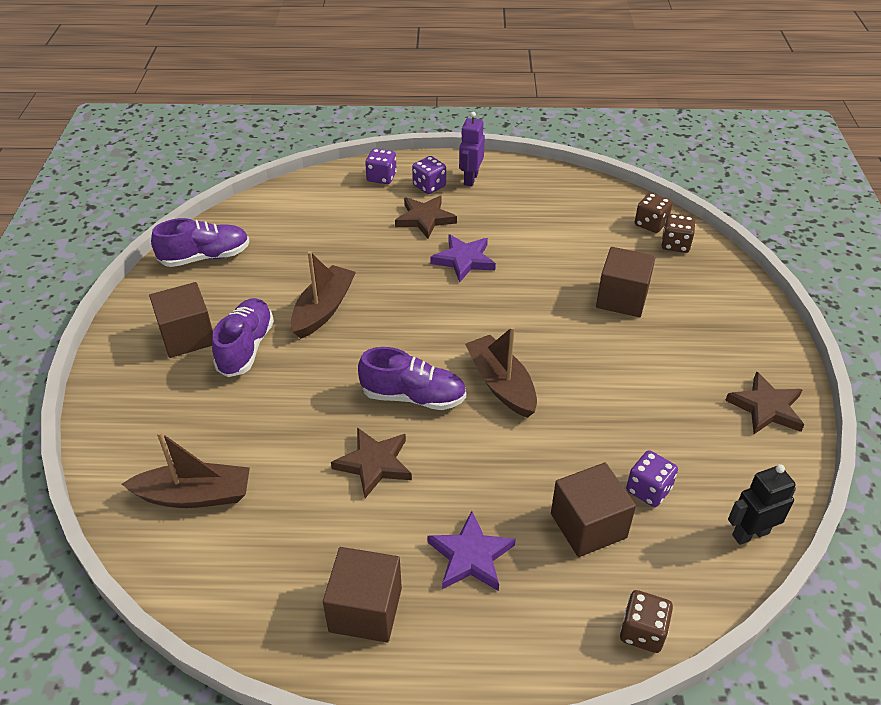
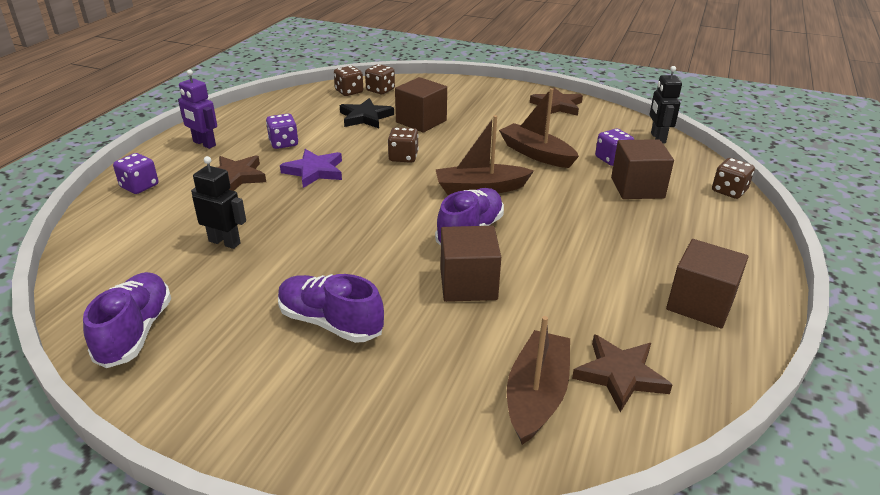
camera: 70 degrees left, 10 degrees down
brown cube [149,282,213,358] -> brown cube moved to [440,226,501,302]
brown boat [291,251,356,339] -> brown boat moved to [499,88,579,168]
brown star [331,427,412,498] -> brown star moved to [572,334,672,412]
purple dice [412,156,446,194] -> purple dice moved to [266,114,298,149]
purple star [427,511,516,591] -> none
none -> black robot [191,156,246,249]
none -> black star [340,98,394,128]
none -> brown dice [388,127,418,163]

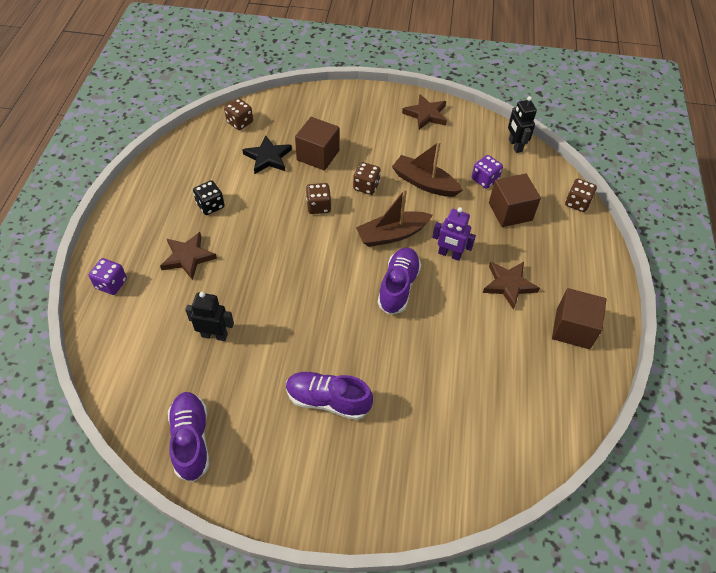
camera: 15 degrees left, 20 degrees up
purple robot [178,69,217,149] -> purple robot moved to [432,207,476,261]
purple dice [266,114,298,149] -> black dice [193,180,225,215]
purple star [280,149,342,188] -> none
brown dice [365,64,395,94] -> brown dice moved to [353,162,381,195]
brown cube [440,226,501,302] -> none
brown boat [507,316,570,445] -> none
brown star [572,334,672,412] -> brown star moved to [483,262,540,310]

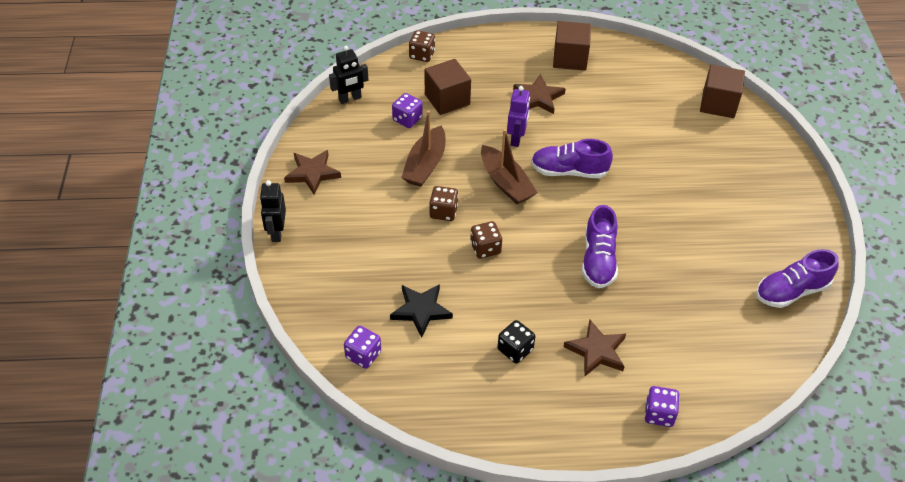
camera: 100 degrees left, 5 degrees down
black robot [185,292,234,341] -> black robot moved to [260,180,286,242]
brown dice [224,98,253,130] -> purple dice [344,326,381,369]
purple shoe [286,371,373,420] -> purple shoe moved to [582,205,618,288]
brown cube [295,117,339,171] -> brown cube moved to [700,64,745,118]

